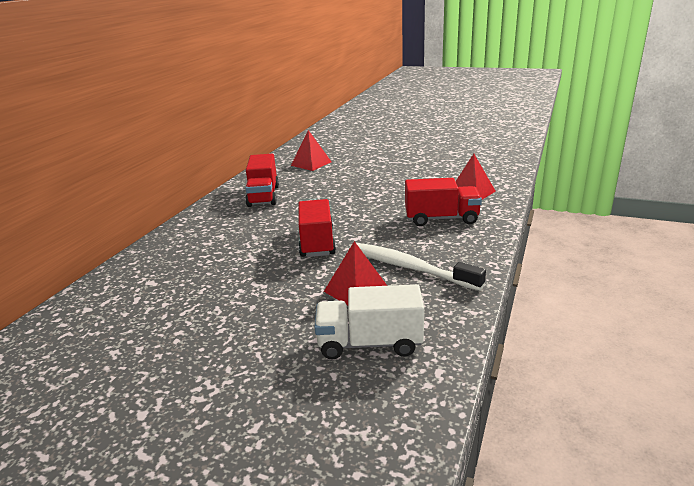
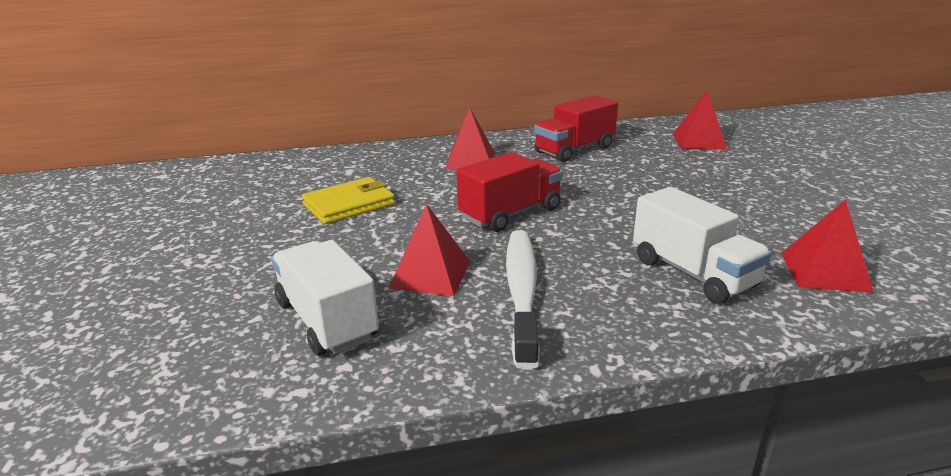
camera: 55 degrees right, 0 degrees up
red truck [405,178,482,226] -> white truck [633,187,772,304]
none -> yellow wallet [302,177,395,224]
none -> red pyramid [446,107,495,169]

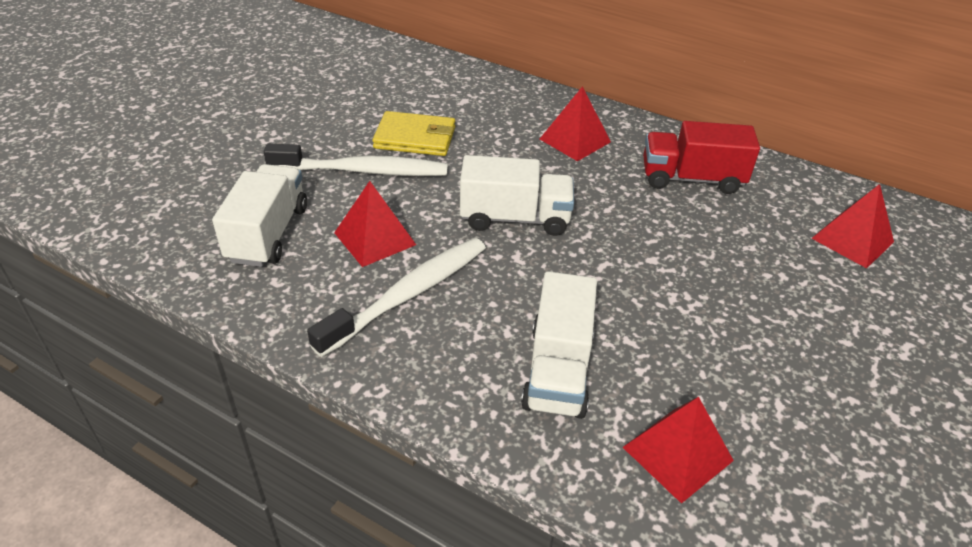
camera: 40 degrees right, 15 degrees up
red truck [456,152,563,232] -> white truck [460,155,574,236]
none -> white toothbrush [264,144,448,176]

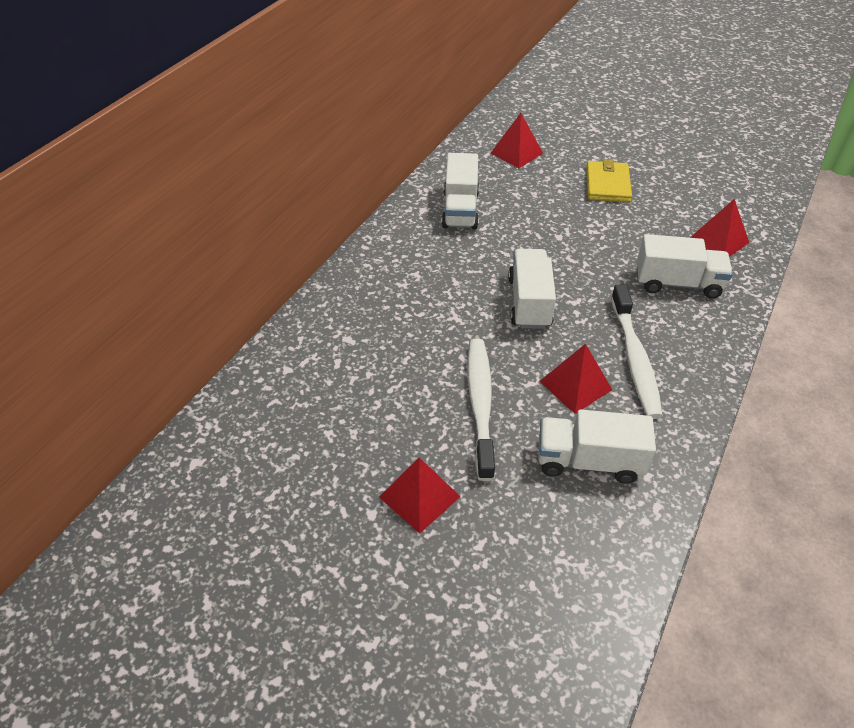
camera: 90 degrees left, 5 degrees up
white toothbrush [307,238,486,357] -> white toothbrush turned 135 degrees counterclockwise [611,284,663,419]
yellow wallet [373,111,455,156] -> yellow wallet moved to [586,159,632,202]
red pyramid [540,86,611,161] -> red pyramid moved to [379,458,461,534]
red truck [643,121,760,194] -> white truck [441,153,479,229]

